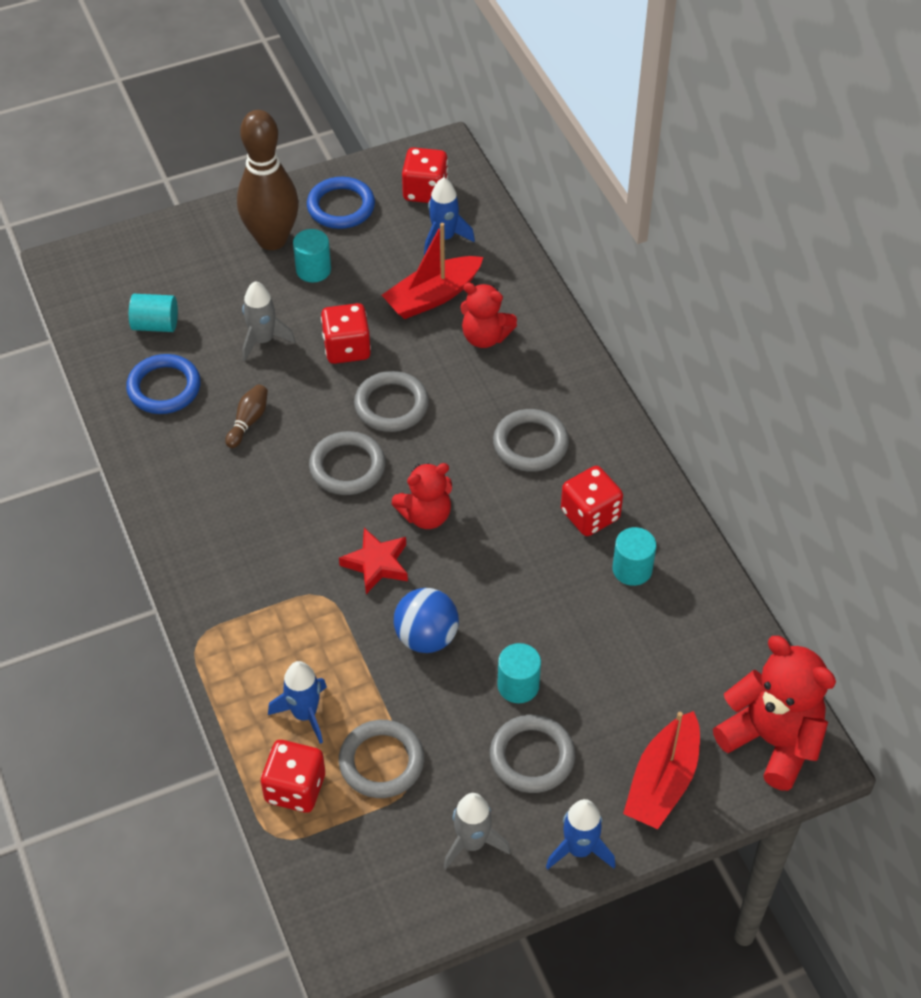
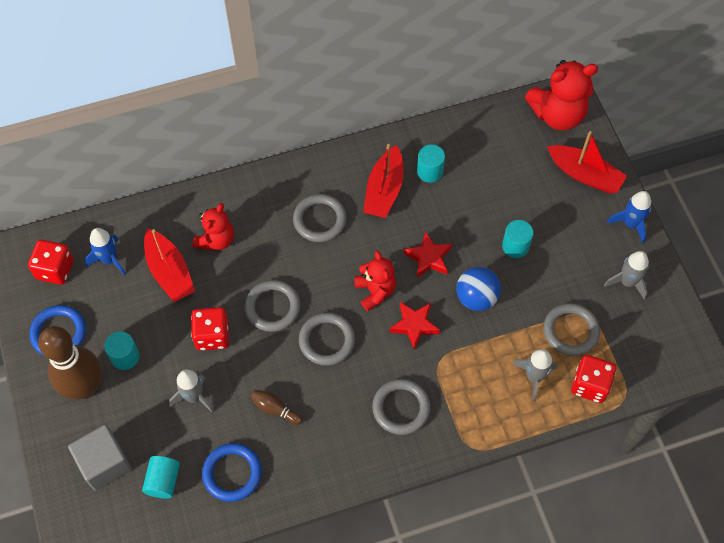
camera: 85 degrees left, 10 degrees up
blue rocket [268,661,327,744] -> grey rocket [513,349,558,401]
grey ring [490,715,575,793] -> grey ring moved to [372,379,431,435]
red dice [561,466,623,536] -> red boat [363,144,404,218]
red teddy bear [713,636,836,791] -> red teddy bear turned 150 degrees counterclockwise [525,60,598,130]
none -> grey cube [68,425,132,491]
none -> red star [404,231,452,278]

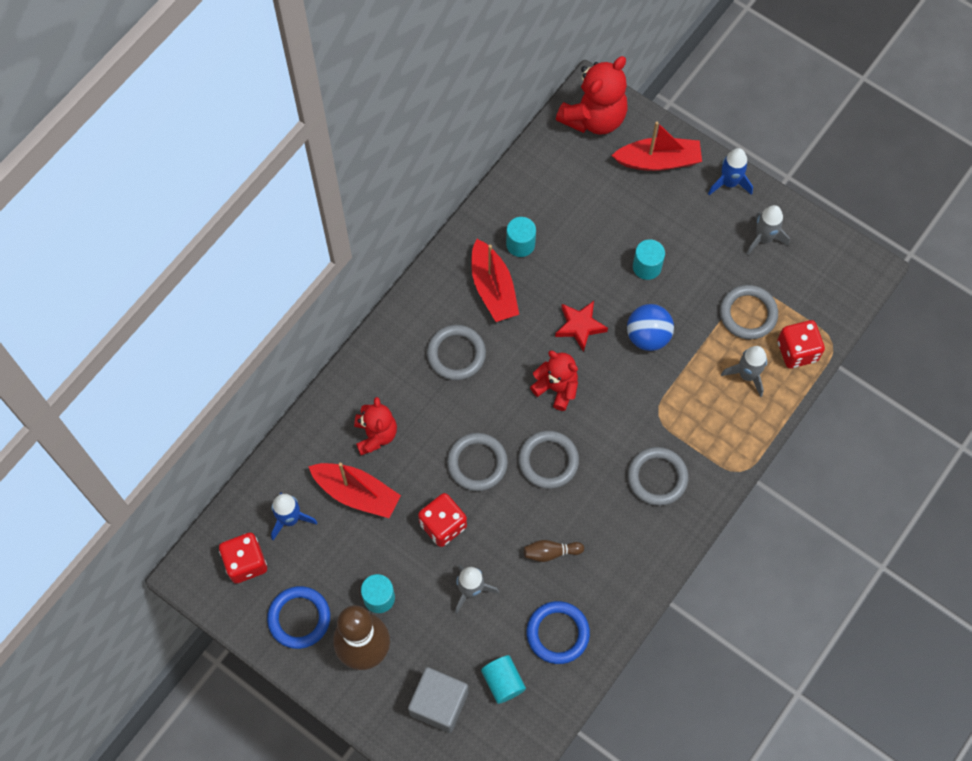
camera: 35 degrees left, 5 degrees up
red star [390,302,440,350] -> none

